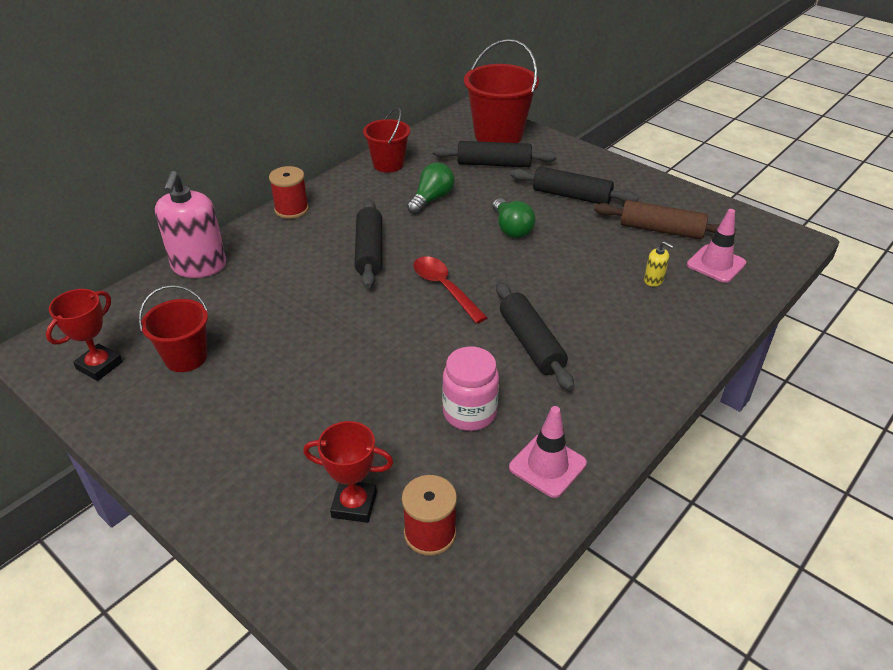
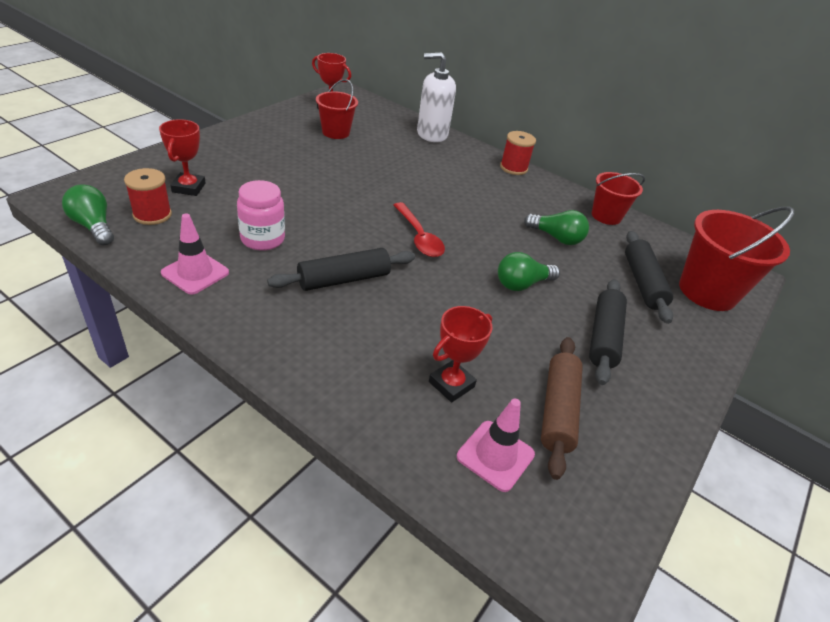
camera: 80 degrees right, 0 degrees up
pink soap dispenser [155,171,226,278] -> white soap dispenser [417,52,456,142]
black rolling pin [355,199,382,288] -> none
red spoon [413,256,488,323] -> red spoon turned 105 degrees clockwise [394,202,445,257]
yellow soap dispenser [644,241,674,287] -> red trophy [429,306,493,403]
none -> green light bulb [62,184,114,245]

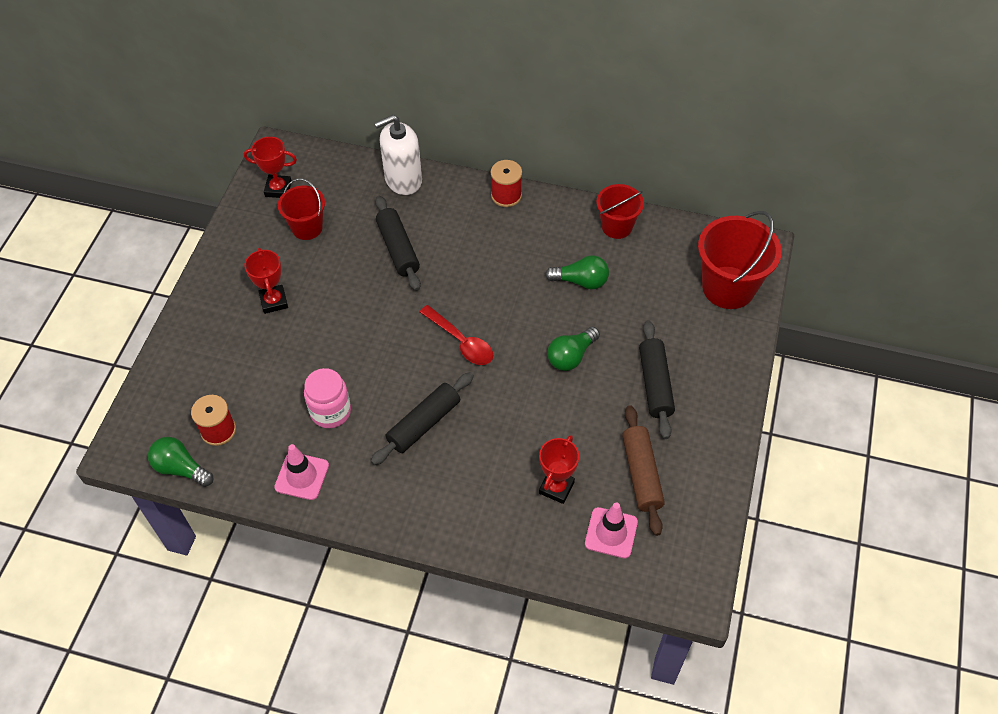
camera: 15 degrees left, 15 degrees up
red trophy [159,119,206,196] -> red trophy moved to [244,248,288,314]
black rolling pin [625,231,673,324] -> black rolling pin moved to [375,196,421,291]

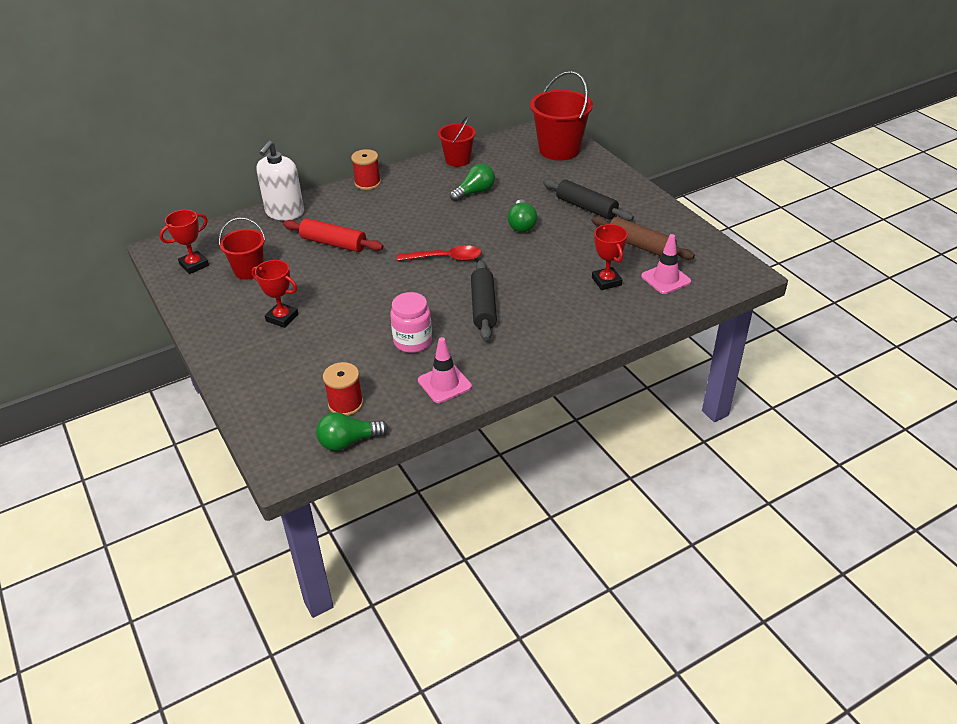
camera: 45 degrees left, 15 degrees down
black rolling pin [375,196,421,291] -> red rolling pin [283,218,383,252]

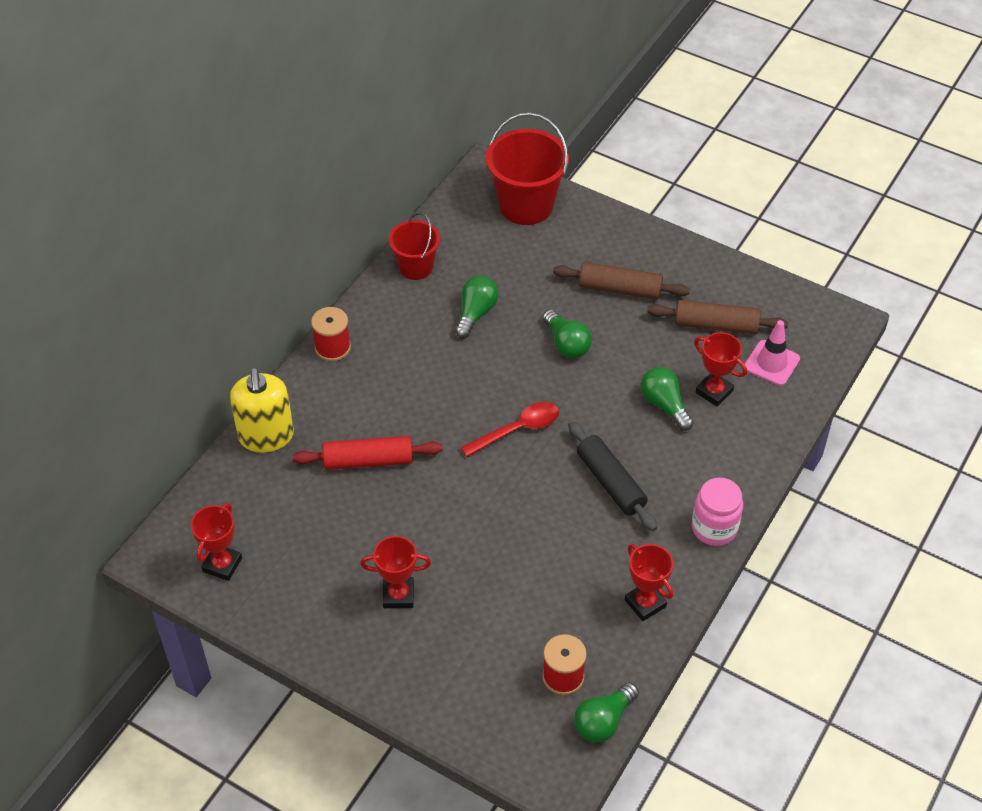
camera: 30 degrees left, 10 degrees up
red bucket [219,218,266,280] -> none
white soap dispenser [256,140,304,221] -> yellow soap dispenser [230,368,294,453]
pink jar [390,292,432,353] -> pink jar moved to [692,478,743,546]
pink traffic cone [418,337,472,403] -> red trophy [625,544,673,621]
black rolling pin [543,179,634,221] -> brown rolling pin [553,262,690,300]
none -> green light bulb [641,367,694,431]

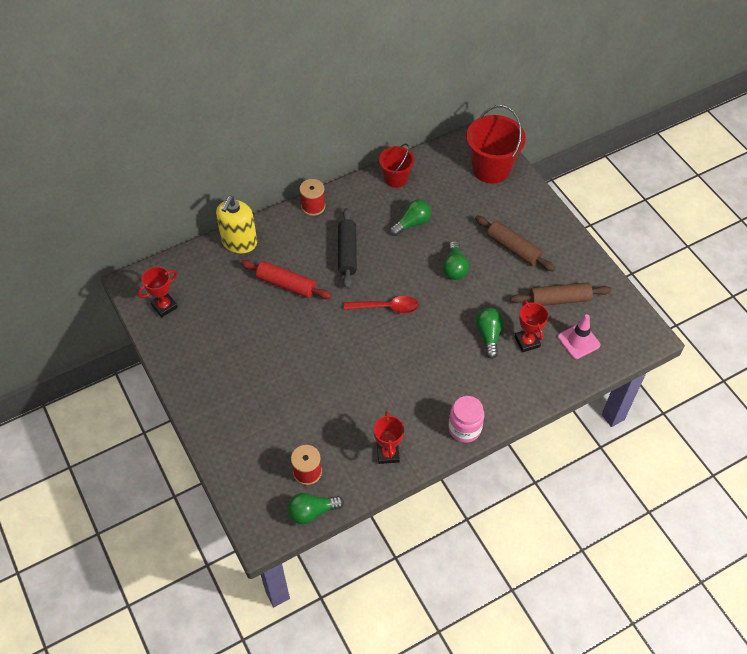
camera: 30 degrees right, 5 degrees up
red trophy [360,536,431,608] -> none
black rolling pin [568,421,657,531] -> black rolling pin moved to [338,208,357,289]
brown rolling pin [647,300,788,334] -> brown rolling pin turned 45 degrees counterclockwise [510,282,611,306]

